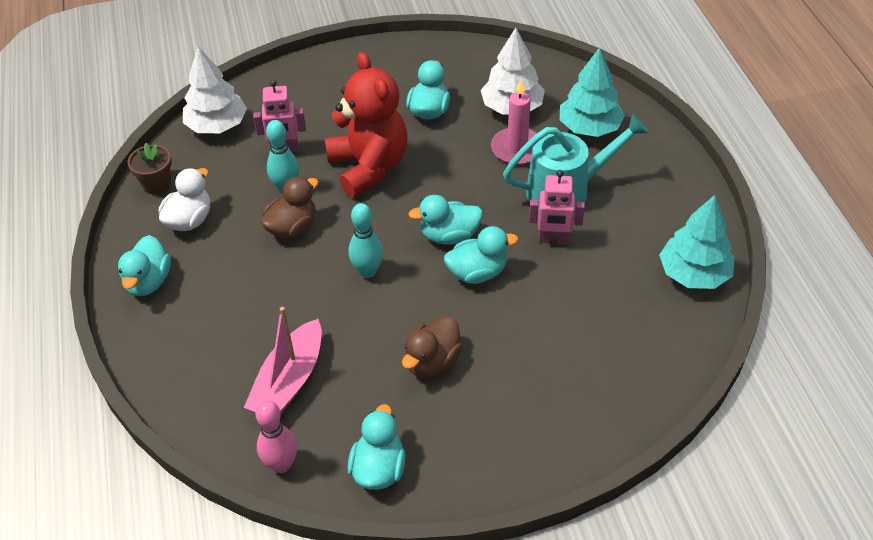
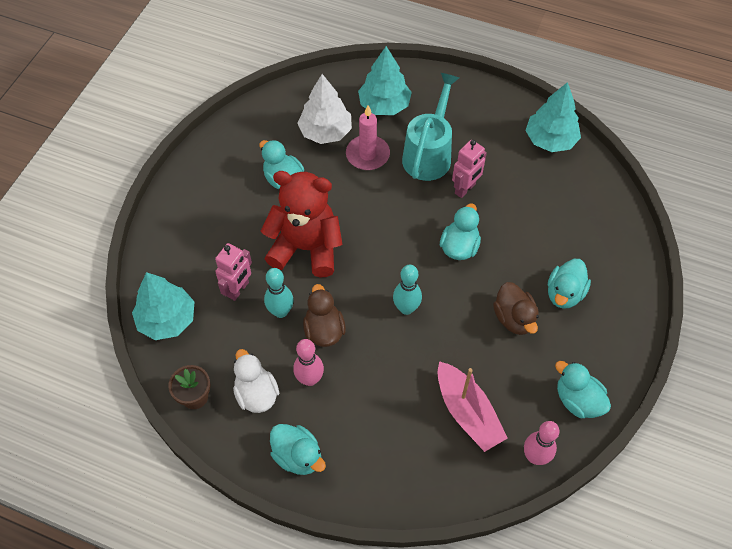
camera: 55 degrees left, 10 degrees up
white tree [183,46,247,133] -> turquoise tree [132,272,195,340]
turquoise duck [408,195,483,245] -> turquoise duck moved to [548,259,591,309]
none -> pink bowling pin [293,339,324,386]

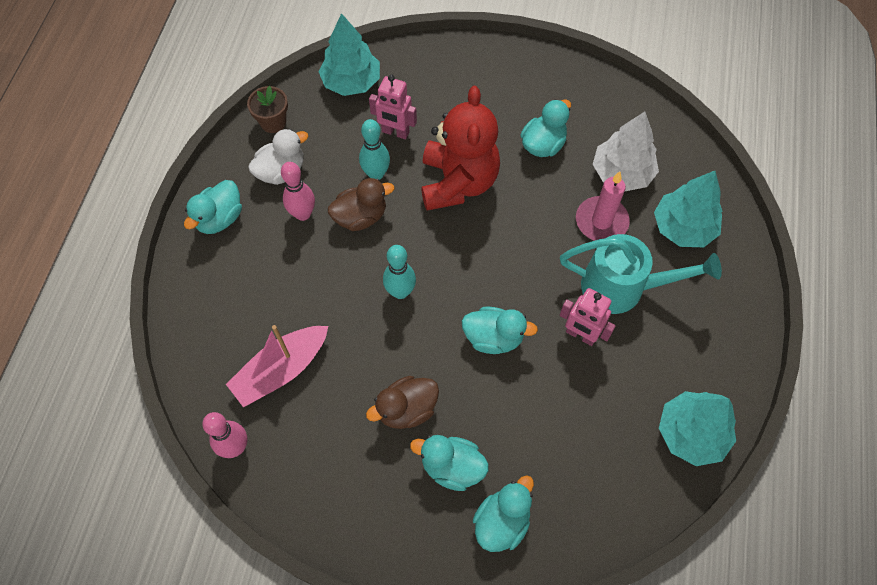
camera: 80 degrees right, 5 degrees up
turquoise duck [555,361,611,418] -> turquoise duck moved to [473,475,534,552]

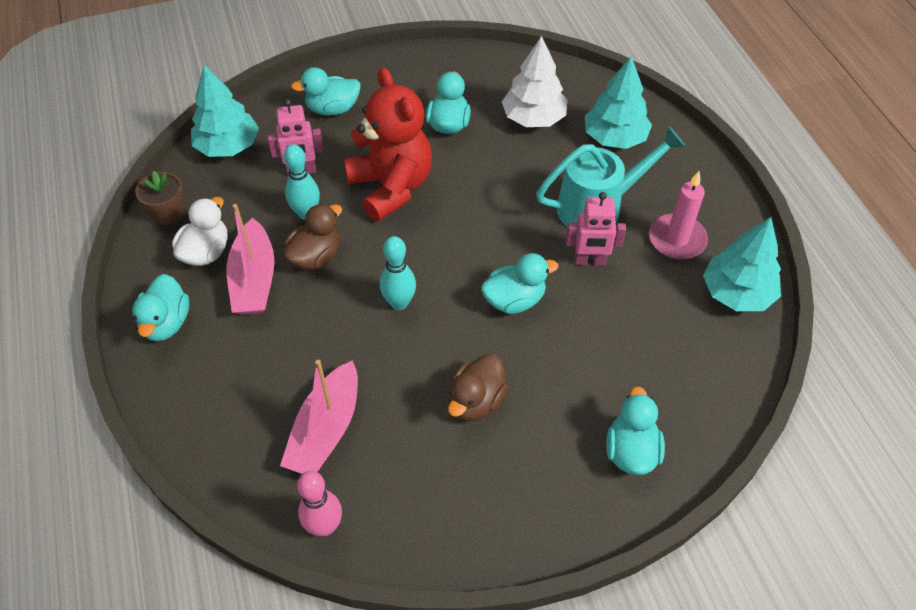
camera: 30 degrees left, 10 degrees down
pink bowling pin [281,162,315,221] -> pink boat [227,204,275,315]
turquoise duck [410,435,489,491] -> turquoise duck moved to [291,67,361,116]
pink candle [576,171,630,241] -> pink candle moved to [649,171,708,259]

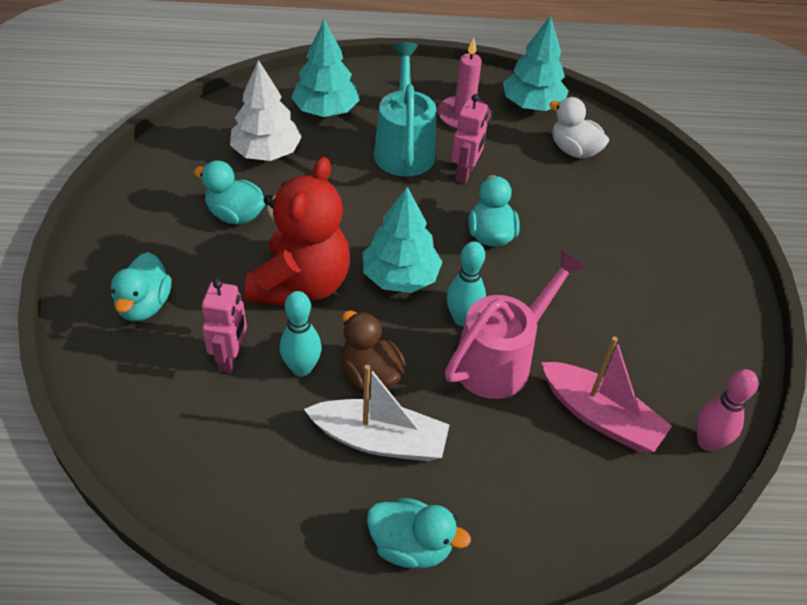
camera: 75 degrees left, 5 degrees down
brown flower pot [135,171,183,225] -> none
white duck [172,197,228,266] -> white duck moved to [549,97,609,158]
turquoise tree [191,65,259,157] -> turquoise tree moved to [363,187,442,293]
pink boat [227,204,275,315] -> white boat [304,365,449,461]
red teddy bear [344,68,432,222] -> red teddy bear turned 120 degrees clockwise [245,157,350,306]
brown duck [448,354,509,422] -> none
turquoise duck [606,386,665,475] -> none
none -> pink watering can [445,250,586,399]

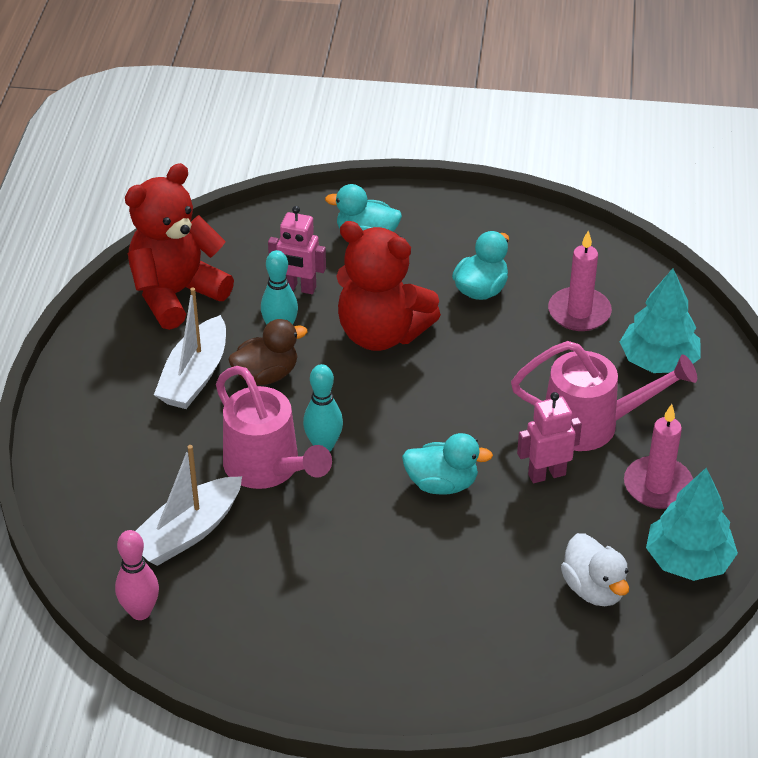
camera: 100 degrees right, 5 degrees down
white tree [230,60,302,161] -> pink candle [548,231,612,331]
turquoise tree [363,187,442,293] -> none
turquoise duck [367,498,471,568] -> none
turquoise watering can [374,42,436,177] -> pink watering can [511,341,697,451]
pink robot [451,94,488,184] -> pink robot turned 135 degrees clockwise [517,392,582,483]
pink boat [541,336,672,452] -> white boat [135,445,242,566]
white duck [549,97,609,158] -> white duck turned 105 degrees clockwise [561,533,629,606]
none -> red teddy bear [125,163,234,330]

